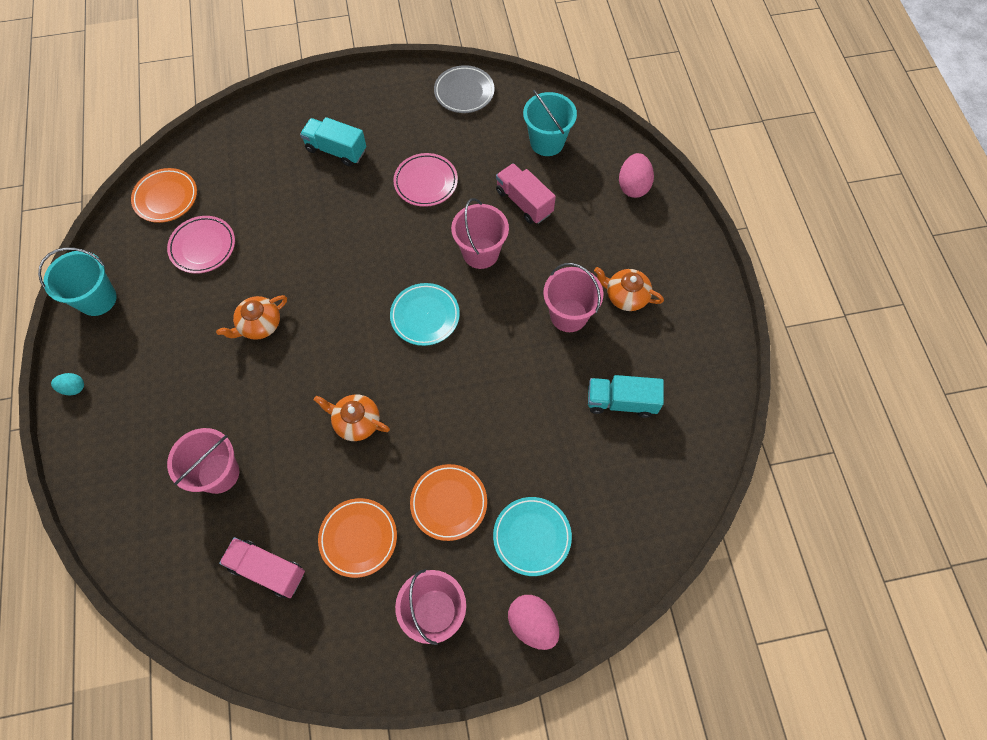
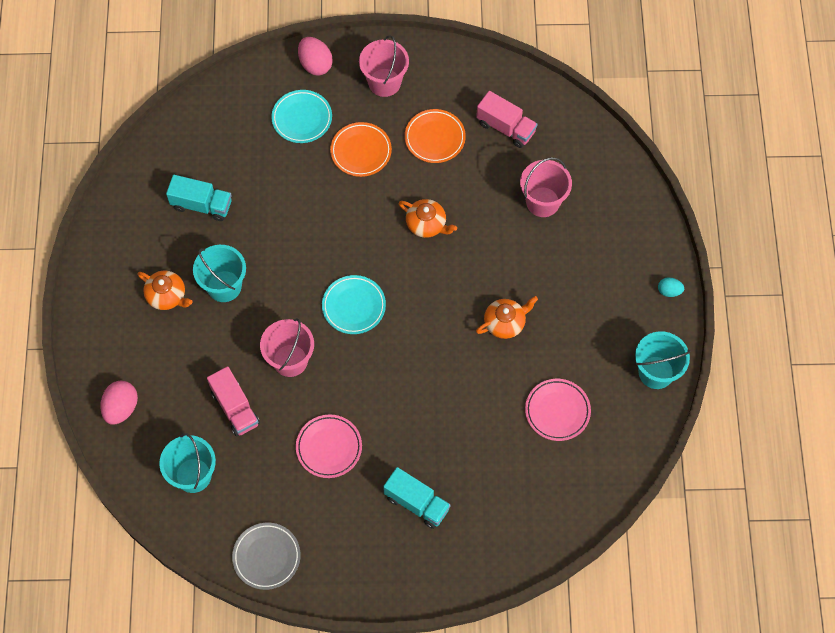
camera: 170 degrees left, 0 degrees up
orange plate [131,168,197,223] -> none
pink bucket [543,263,603,332] -> turquoise bucket [193,245,246,302]

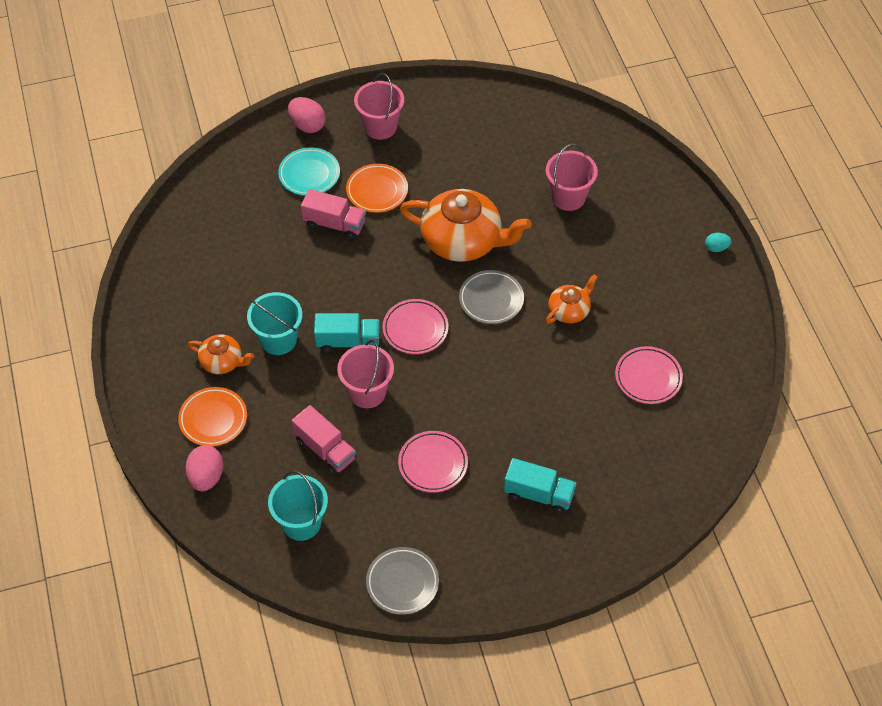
camera: 15 degrees left, 10 degrees down
turquoise truck [166,175,232,221] -> turquoise truck moved to [314,313,380,353]
turquoise plate [322,275,386,334] -> pink plate [383,299,448,354]
orange teapot [399,199,457,238] -> orange teapot [400,189,532,262], size x1.96
orange plate [405,109,466,163] -> orange plate moved to [178,387,247,447]
pink truck [476,91,537,148] -> pink truck moved to [301,189,366,240]
turquoise bucket [635,331,690,389] -> none
none -> grey plate [459,270,524,324]

